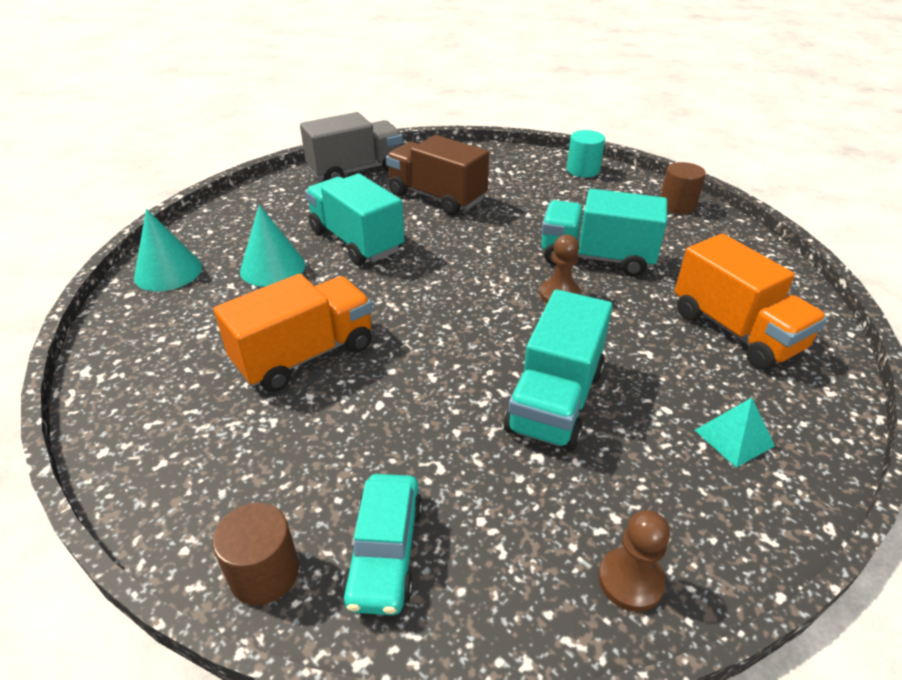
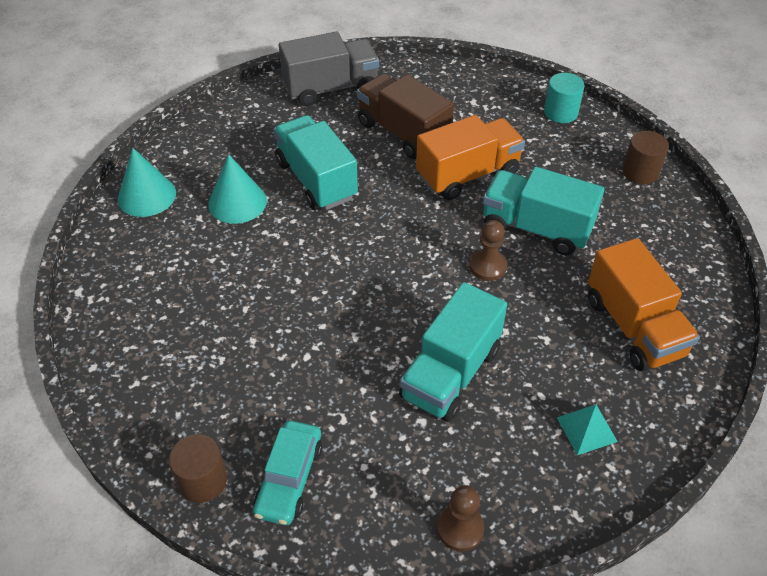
camera: 10 degrees right, 10 degrees up
orange truck [213,274,373,392] -> orange truck moved to [416,115,525,200]

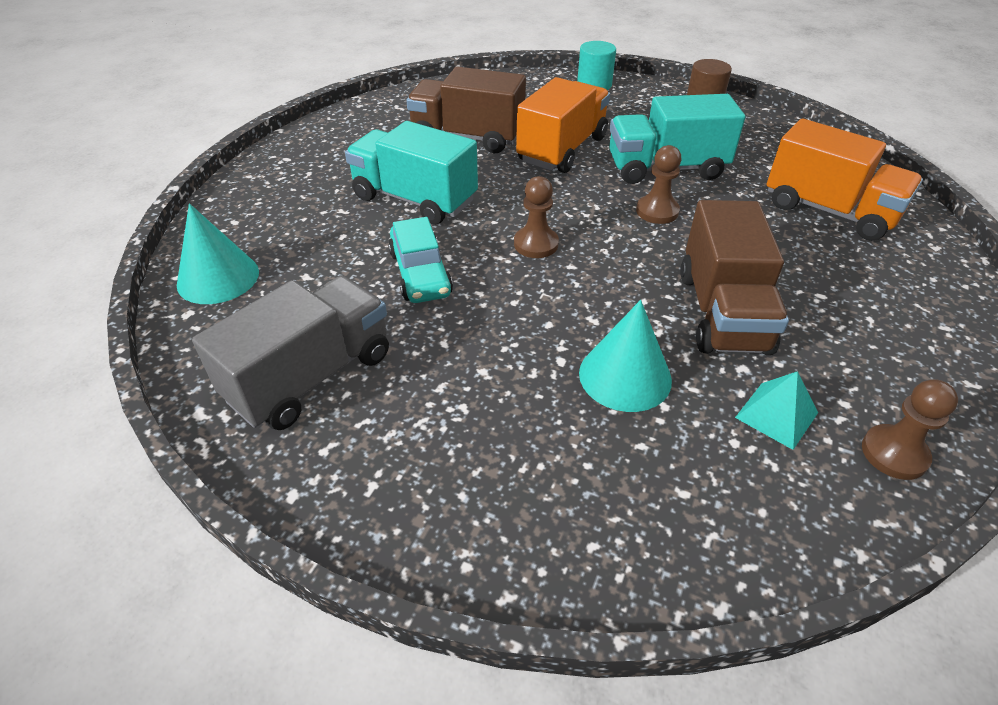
camera: 30 degrees left, 5 degrees down
brown cylinder [169,434,227,503] -> none
turquoise cone [208,154,267,224] -> turquoise cone moved to [579,300,672,412]
turquoise car [253,420,322,525] -> turquoise car moved to [388,217,453,303]
grey truck [279,32,379,106] -> grey truck moved to [192,276,389,430]
turquoise truck [399,282,507,422] -> brown truck [680,200,789,355]
turquoise pyramid [557,404,618,455] -> turquoise pyramid moved to [735,371,818,450]
none -> brown pawn [514,176,559,258]

